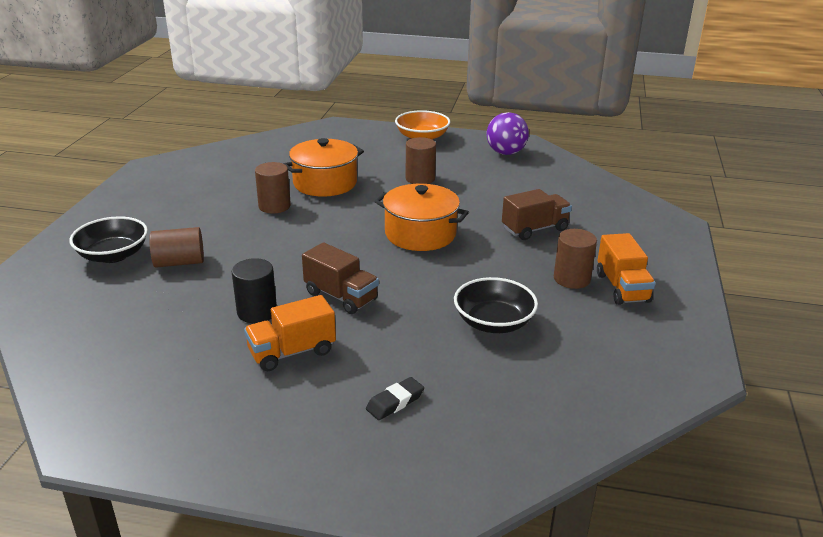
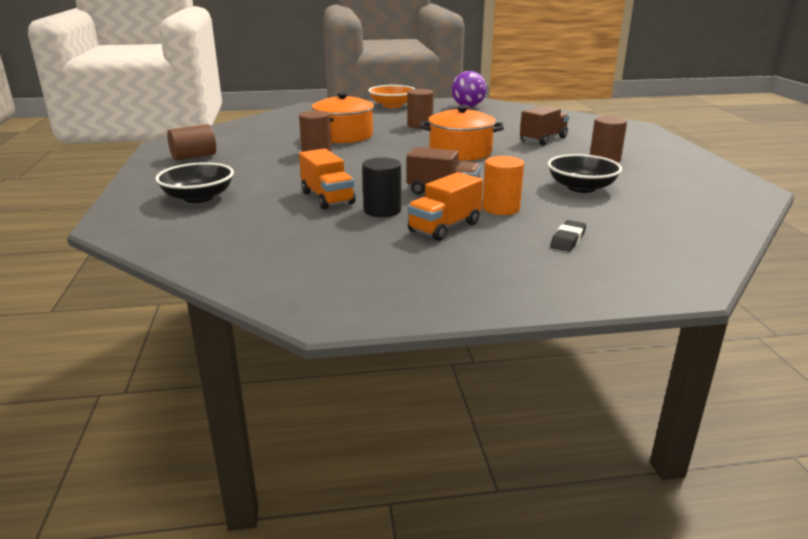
camera: 20 degrees left, 5 degrees down
brown cylinder [149,227,204,268] -> brown cylinder moved to [167,124,216,160]
orange truck [597,233,655,305] -> orange truck moved to [299,148,356,210]
none -> orange cylinder [482,156,524,215]

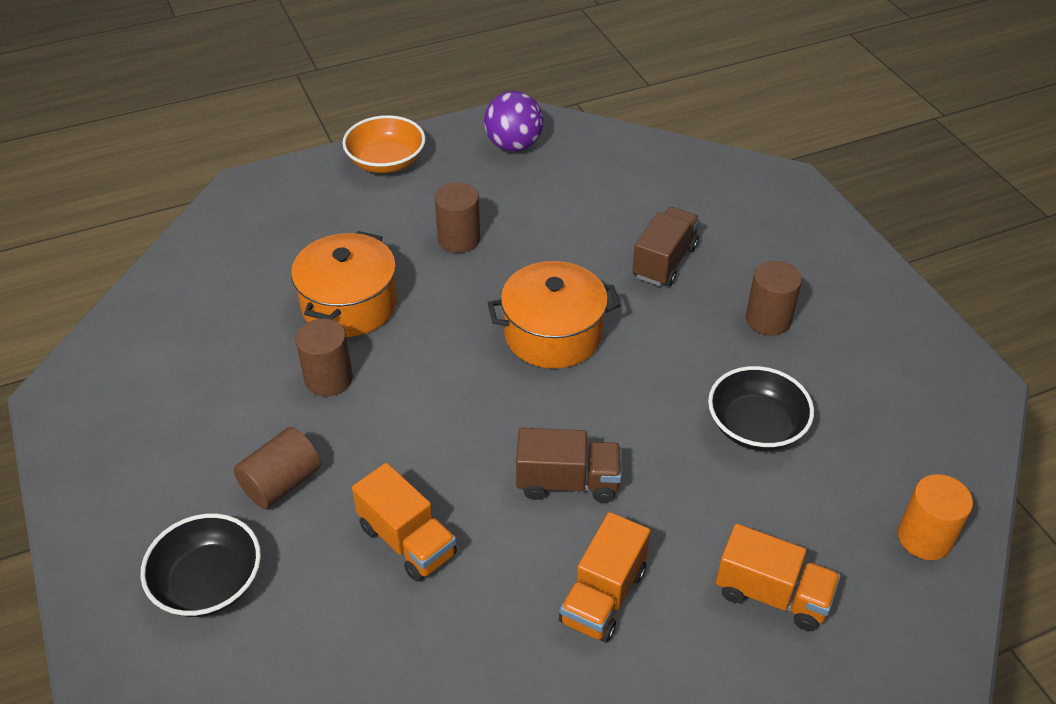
camera: 15 degrees left, 20 degrees up
brown cylinder [167,124,216,160] -> brown cylinder moved to [233,427,321,509]
black cylinder [362,157,401,217] -> none
orange cylinder [482,156,524,215] -> orange cylinder moved to [898,474,973,560]
black eraser [550,220,586,252] -> orange truck [716,524,841,631]

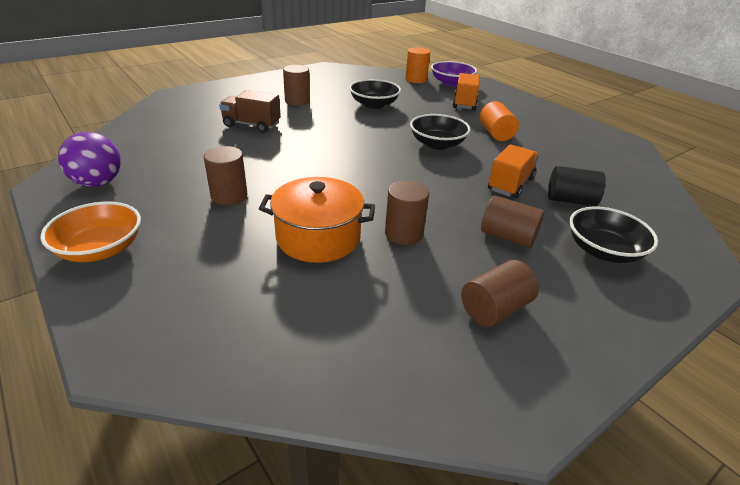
camera: 105 degrees left, 10 degrees down
orange pot [488,261,621,369] -> none
brown truck [516,428,622,503] -> black bowl [410,114,471,150]
orange truck [559,512,651,642] -> orange cylinder [480,101,519,141]
none -> purple bowl [431,61,477,87]
none -> brown cylinder [461,260,539,327]
none -> black cylinder [548,166,606,206]

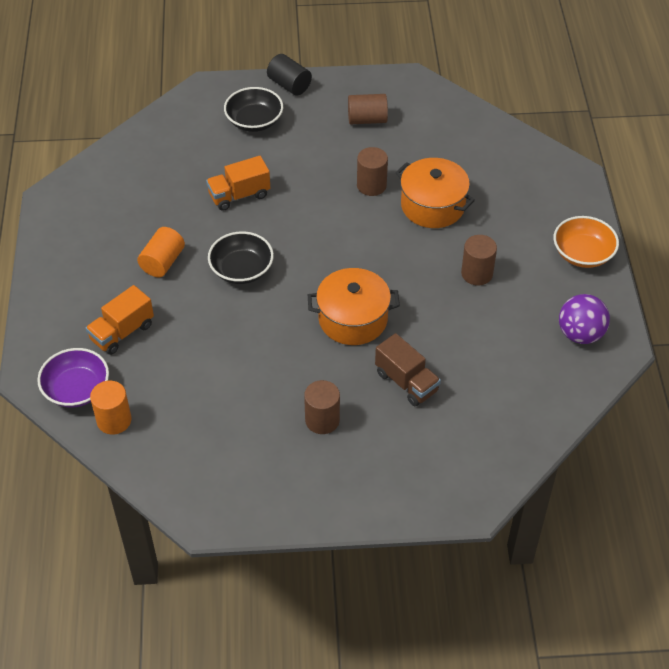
camera: 145 degrees left, 15 degrees up
black bowl [349,79,401,109] -> none
brown cylinder [481,195,545,248] -> none
black cylinder [548,166,606,206] -> black cylinder moved to [267,54,312,95]
none -> orange pot [308,268,400,345]

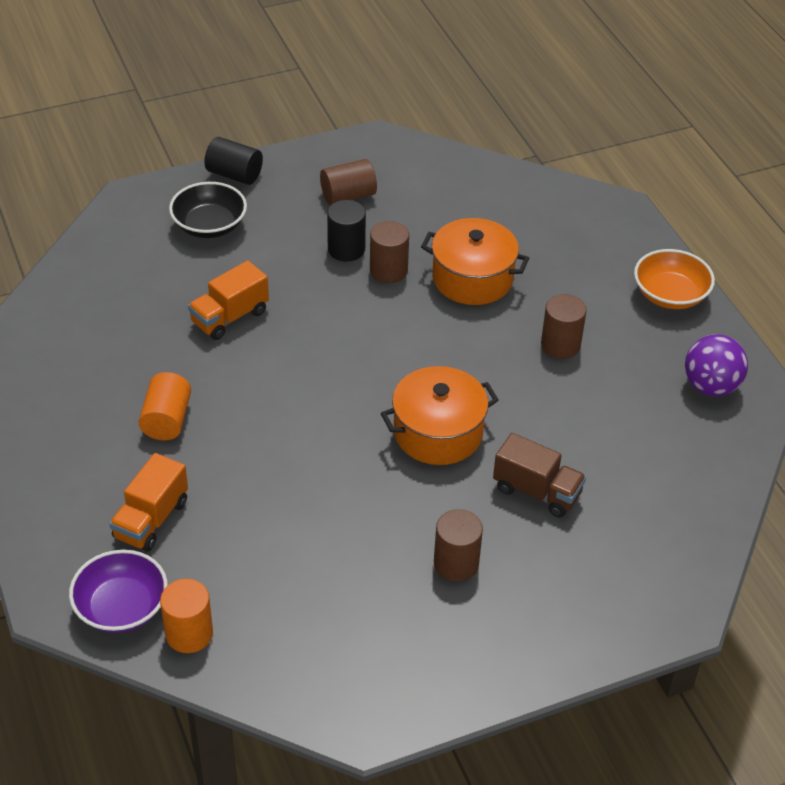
camera: 20 degrees left, 5 degrees down
black bowl [208,232,274,284] -> none
none -> black cylinder [327,200,366,262]

